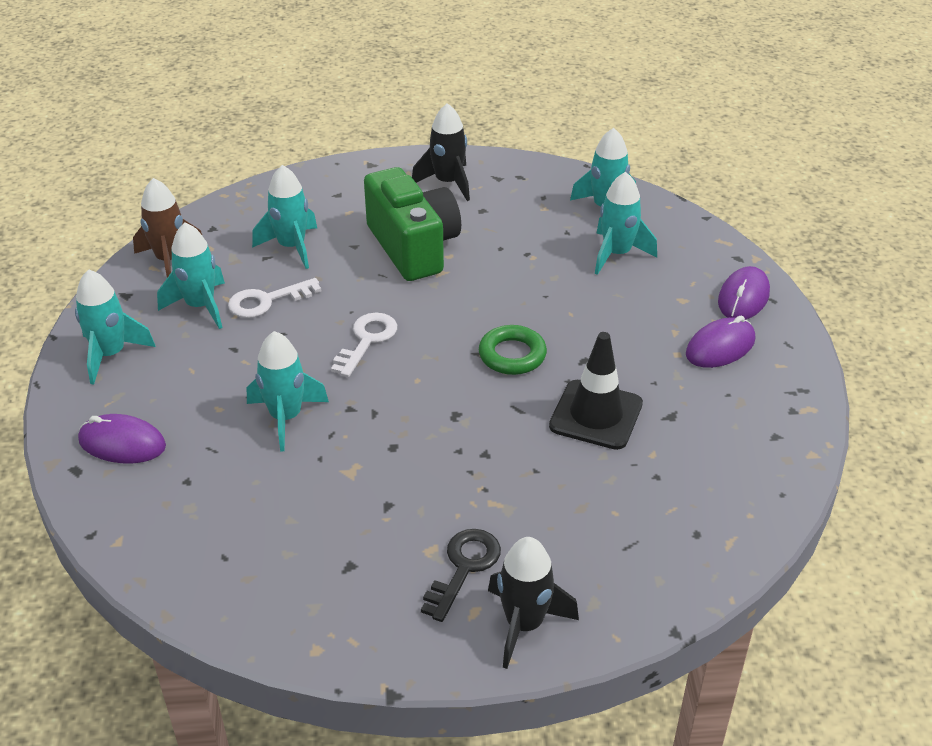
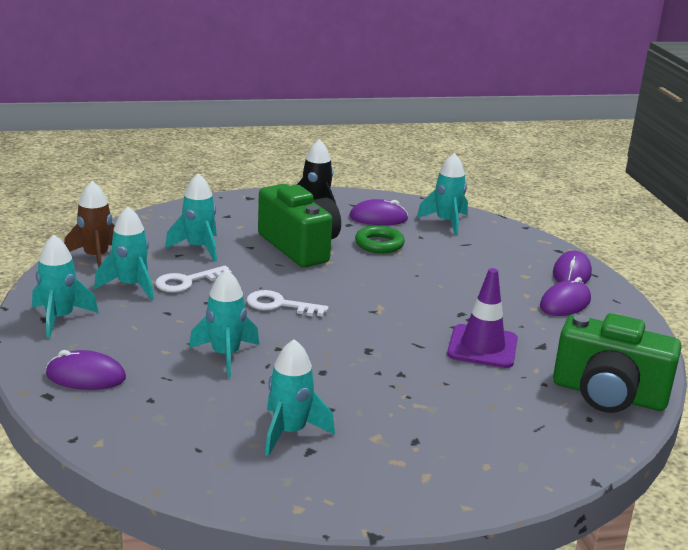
camera: 10 degrees left, 15 degrees down
white key [331,313,397,377] -> white key turned 90 degrees counterclockwise [246,290,329,317]
black key [421,529,501,622] -> none
green ring [479,325,547,375] -> green ring moved to [355,225,405,253]
black rocket [488,537,579,669] -> none
black traffic cone [549,332,643,450] -> purple traffic cone [447,268,518,368]
turquoise rocket [595,172,657,275] -> turquoise rocket moved to [265,339,335,457]
none -> purple mouse [349,199,408,225]
none -> green camera [553,313,682,413]

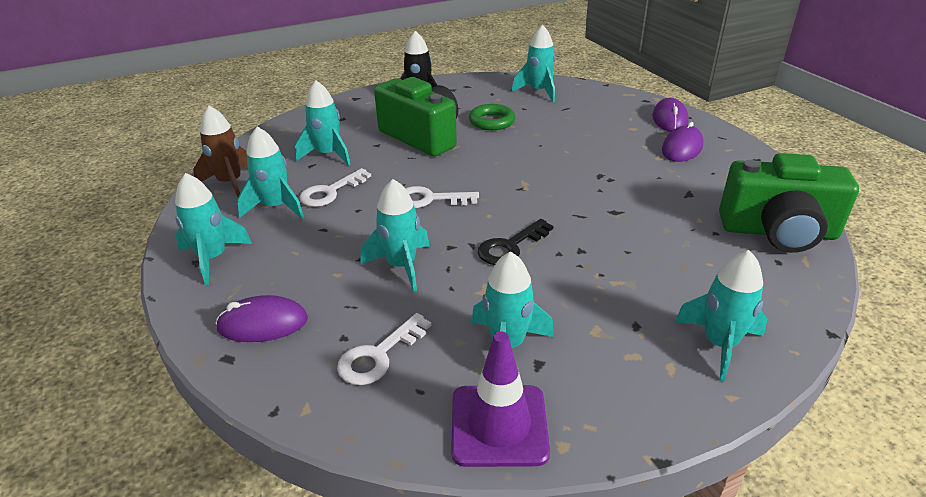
camera: 10 degrees left, 10 degrees up
purple mouse [349,199,408,225] -> none
purple traffic cone [447,268,518,368] -> purple traffic cone moved to [451,331,550,467]
none -> white key [337,313,432,385]
none -> black key [478,219,553,265]
none -> turquoise rocket [675,250,767,382]

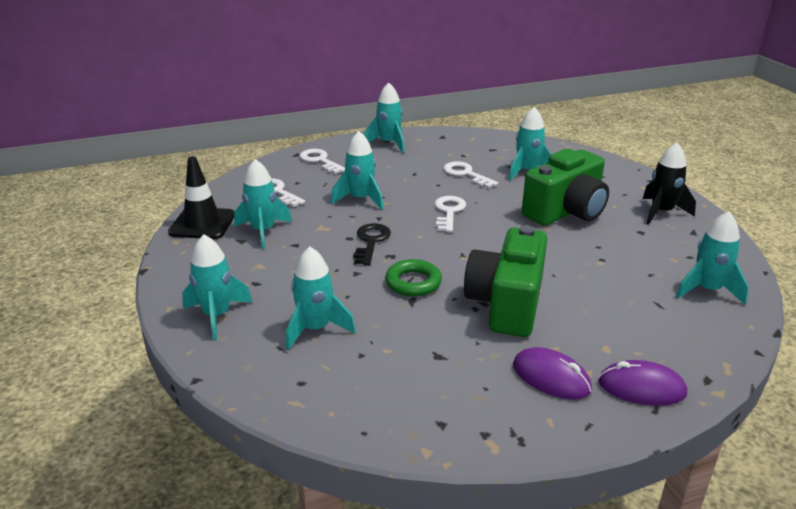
camera: 95 degrees right, 5 degrees down
brown rocket [193,106,248,197] -> none
purple mouse [215,295,308,342] -> white key [300,149,345,174]
turquoise rocket [237,127,304,219] -> turquoise rocket moved to [286,246,356,350]
purple traffic cone [451,331,550,467] -> black traffic cone [168,156,235,239]
green ring [469,104,515,130] -> green ring moved to [385,259,442,297]
black key [478,219,553,265] -> black key turned 45 degrees clockwise [353,223,391,265]
green camera [719,153,859,253] -> green camera moved to [464,225,547,337]

